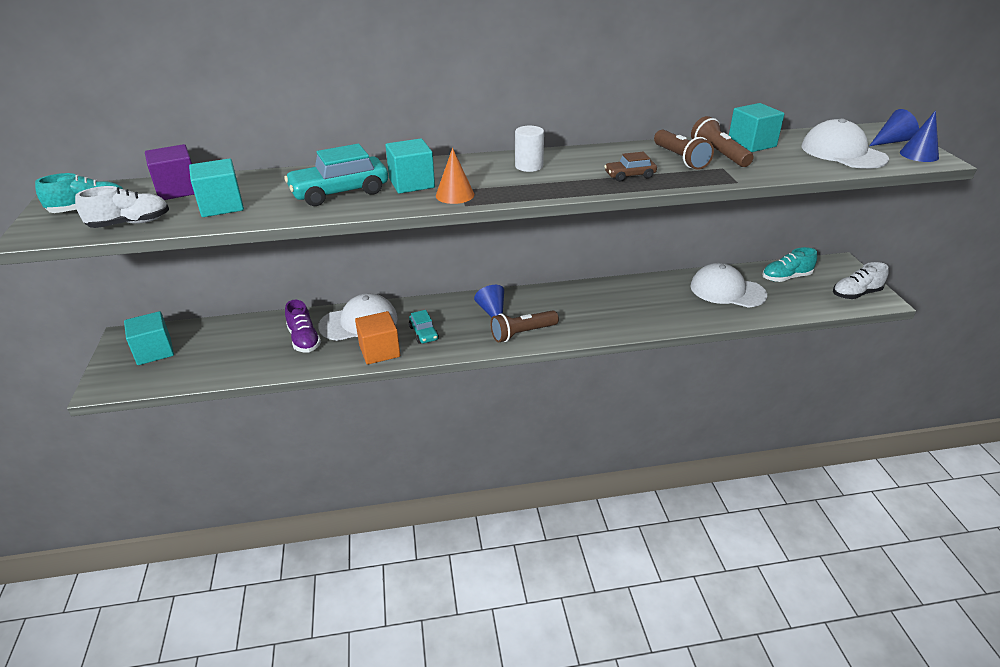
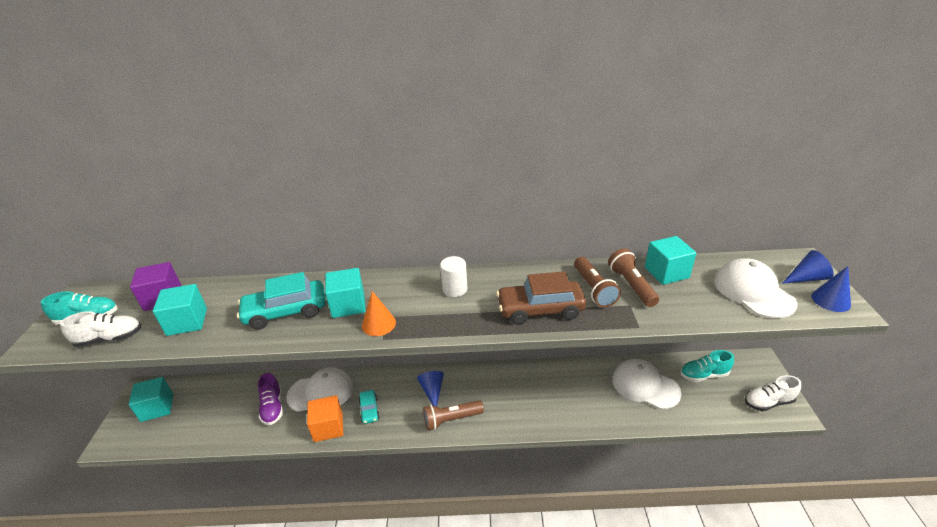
camera: 10 degrees right, 0 degrees up
brown car [604,152,657,182] -> brown car [496,271,586,325], size x1.86

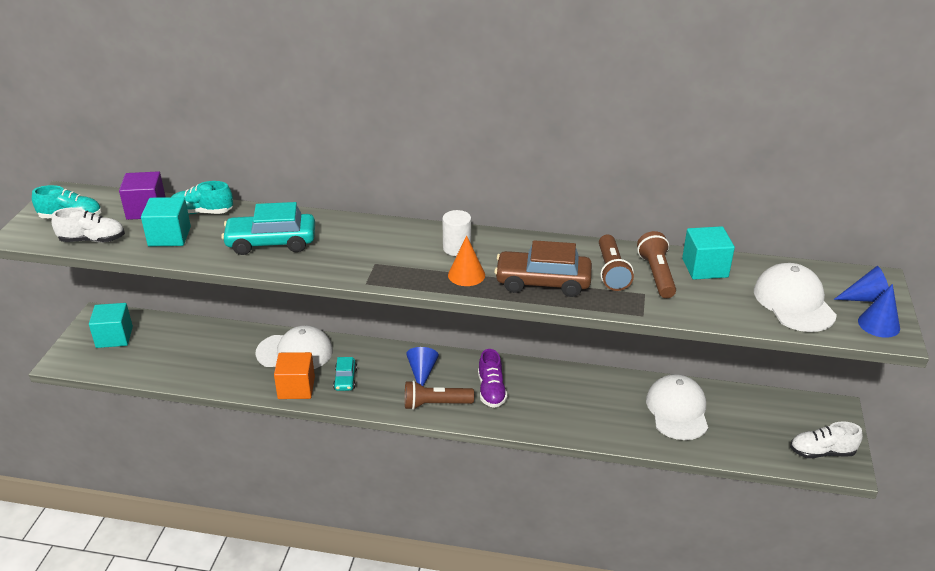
camera: 10 degrees right, 0 degrees up
purple shoe [258,373,283,425] -> purple shoe moved to [478,349,507,408]
turquoise cube [325,268,366,318] -> none
orange cone [362,291,396,336] -> orange cone moved to [448,236,485,286]
white cap [612,359,682,409] -> white cap turned 45 degrees clockwise [646,374,708,440]
turquoise shoe [681,350,734,382] -> turquoise shoe moved to [172,181,233,214]

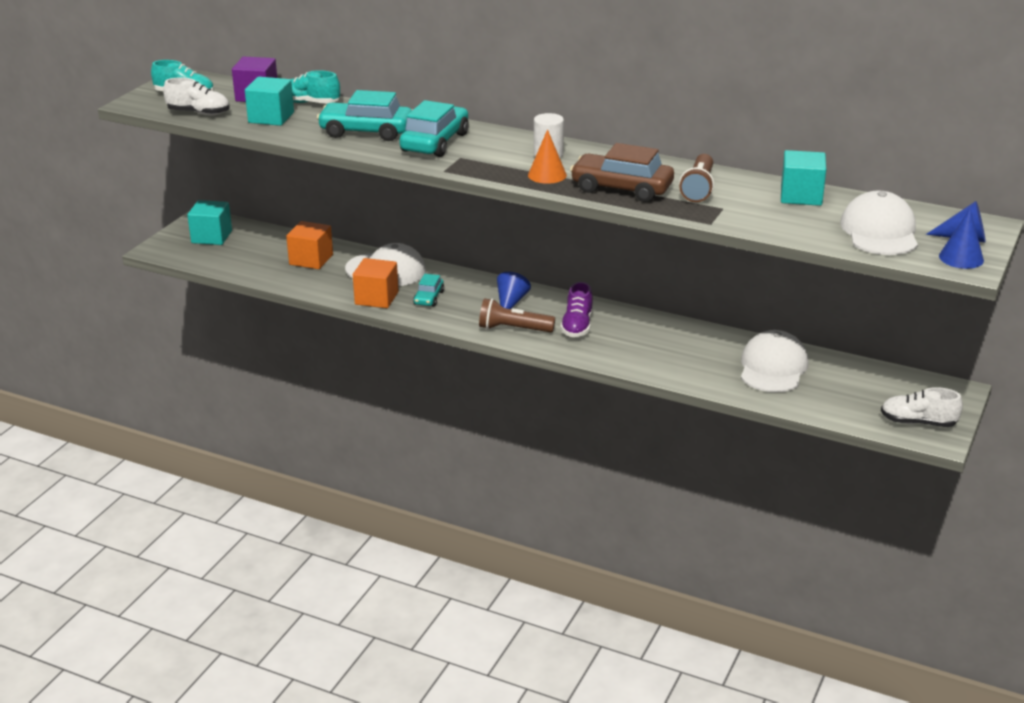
camera: 15 degrees right, 5 degrees down
brown flashlight [637,231,676,298] -> none
none -> orange cube [286,221,333,269]
none -> turquoise car [399,100,469,157]

